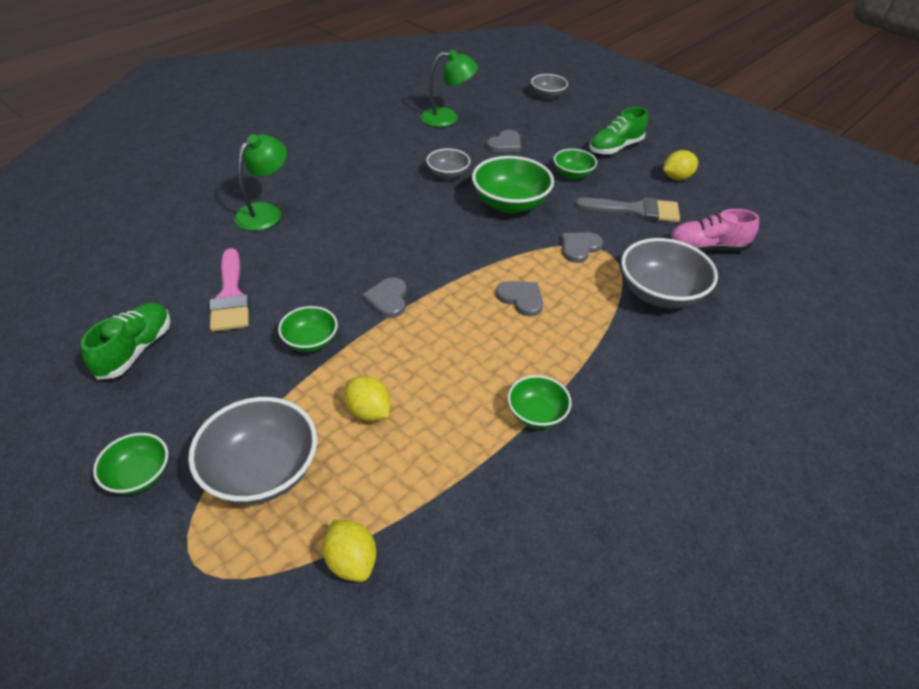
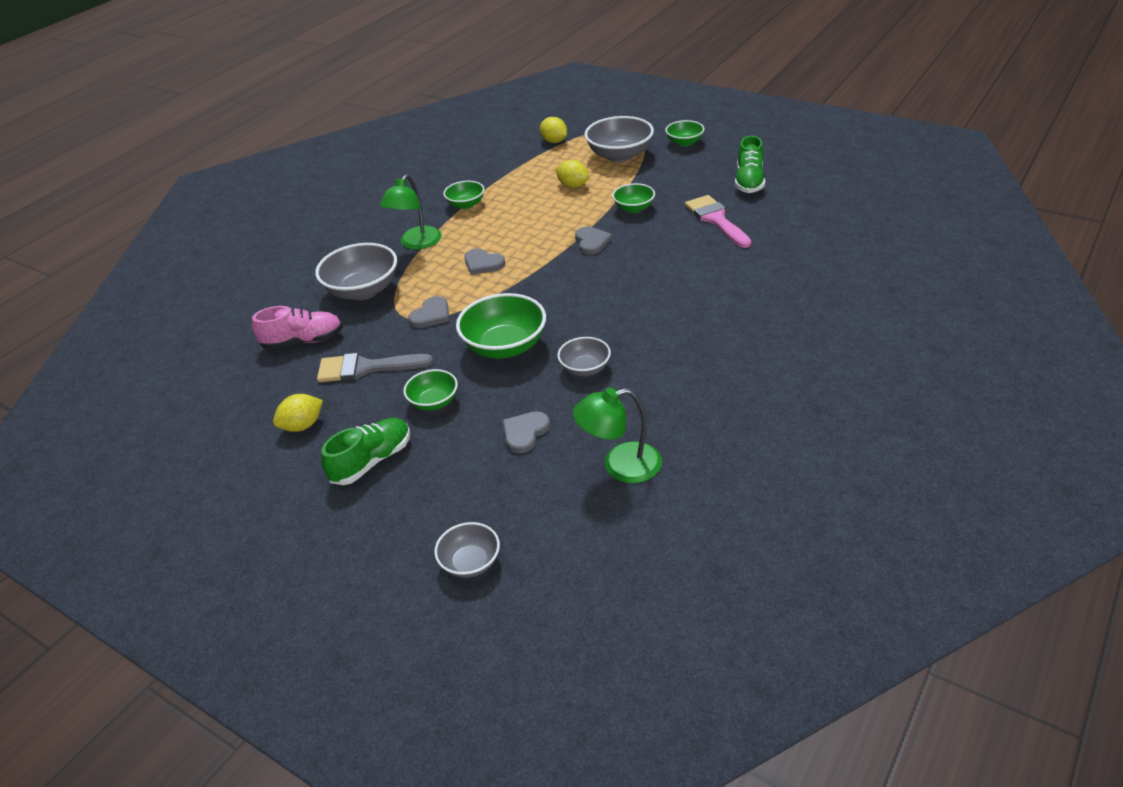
camera: 175 degrees right, 5 degrees down
green lamp [234,134,287,231] -> green lamp moved to [380,175,442,249]

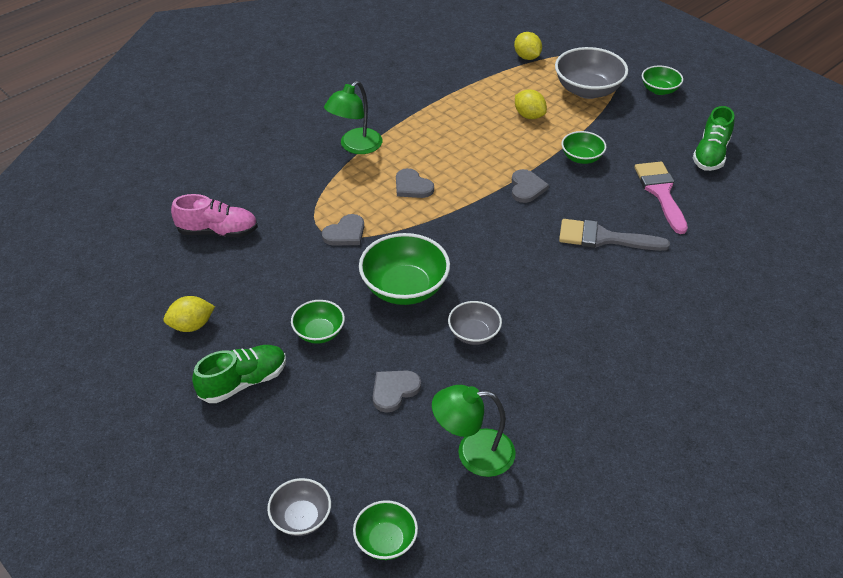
camera: 10 degrees right, 5 degrees up
grey bowl [315,243,397,300] -> none
grey brush [317,353,433,382] -> grey brush moved to [559,219,670,251]
green bowl [443,181,484,209] -> green bowl moved to [353,500,418,560]

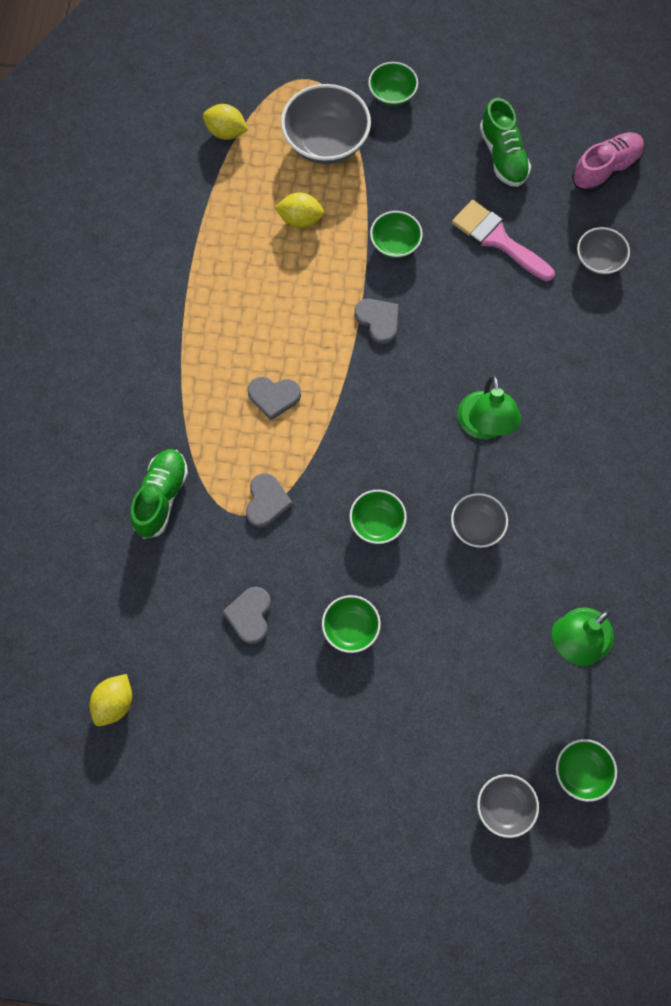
camera: 40 degrees left, 25 degrees up
yellow lemon [164,296,215,332] -> yellow lemon moved to [89,674,132,726]
pink shoe [171,194,258,237] -> pink shoe moved to [572,132,644,192]
green shoe [192,345,286,403] -> green shoe moved to [130,449,188,539]
green lamp [324,81,382,154] -> green lamp moved to [458,375,521,439]
green bowl [359,233,450,305] -> green bowl [349,490,407,544], size x0.57
grey heart [373,371,421,413] -> grey heart moved to [222,587,271,644]
grey brush [559,219,670,251] -> none
none -> grey bowl [577,227,630,275]

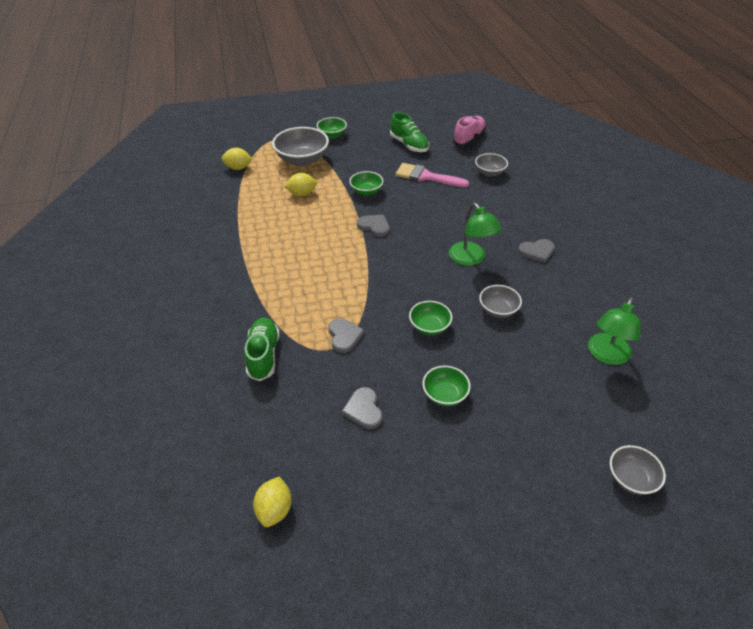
camera: 20 degrees left, 25 degrees down
grey heart [248,377,301,420] -> grey heart moved to [518,239,555,263]
green bowl [556,739,617,802] -> none

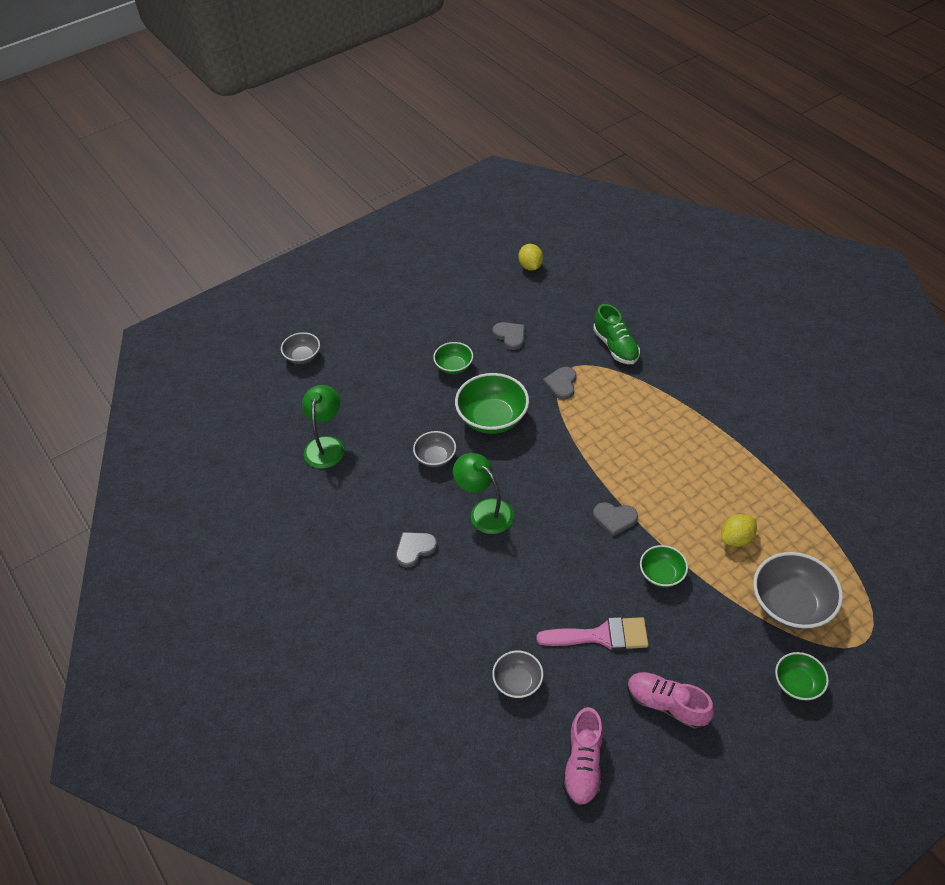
camera: 160 degrees right, 5 degrees up
yellow lemon [221,148,253,170] -> none
grey heart [328,318,365,353] -> grey heart turned 45 degrees clockwise [543,367,577,400]
green shoe [390,112,429,152] -> pink shoe [627,672,714,731]
green bowl [409,301,452,335] -> green bowl [455,373,529,434], size x1.75

